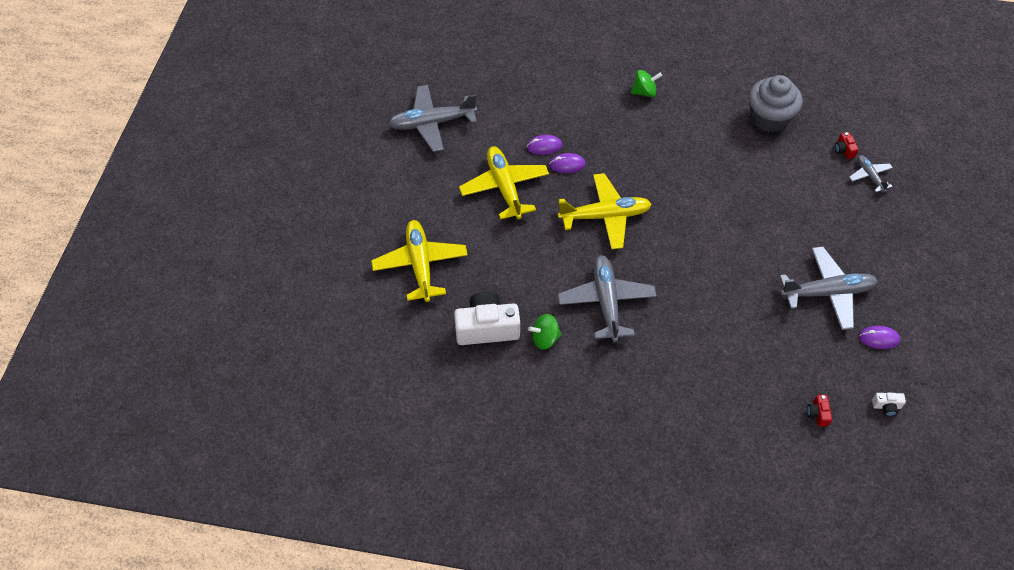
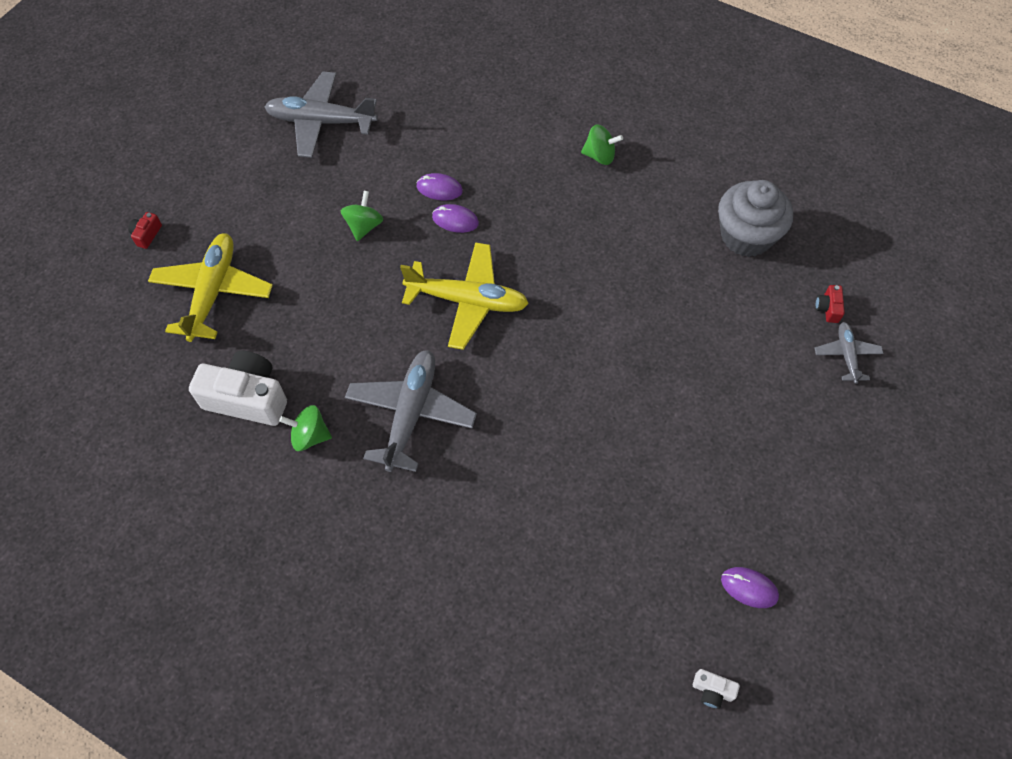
camera: 20 degrees right, 5 degrees up
yellow plane [459,146,549,219] -> green spinning top [341,191,383,241]
grey plane [779,246,878,330] -> none
red camera [807,395,832,426] -> red camera moved to [128,212,162,249]

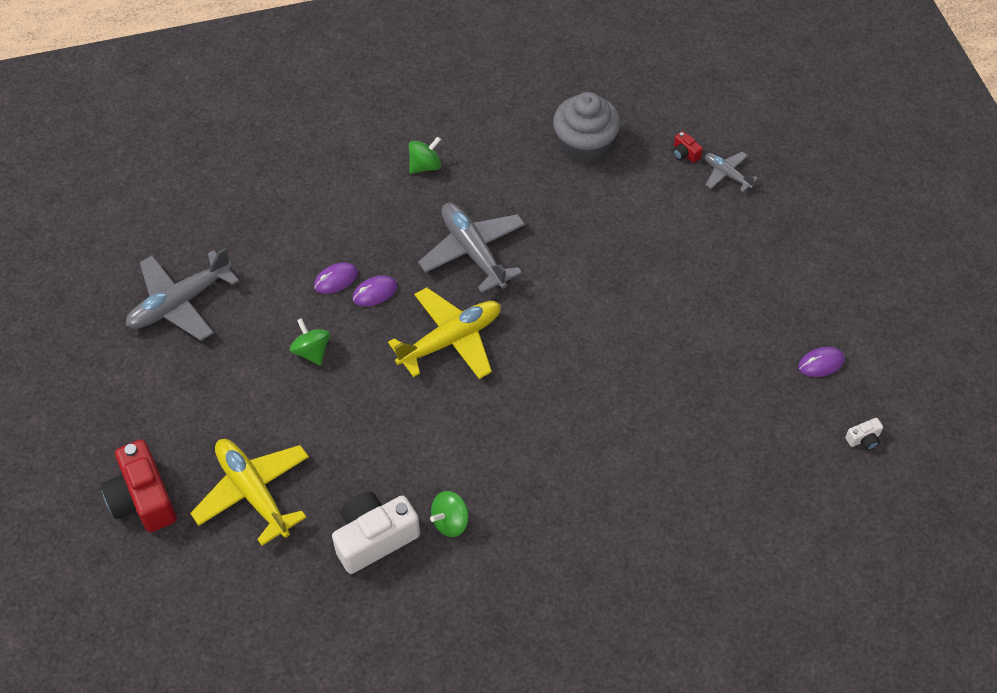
camera: 45 degrees left, 5 degrees down
red camera [128,212,162,249] -> red camera [101,439,177,532], size x2.33
grey plane [345,350,477,472] -> grey plane moved to [418,203,525,293]

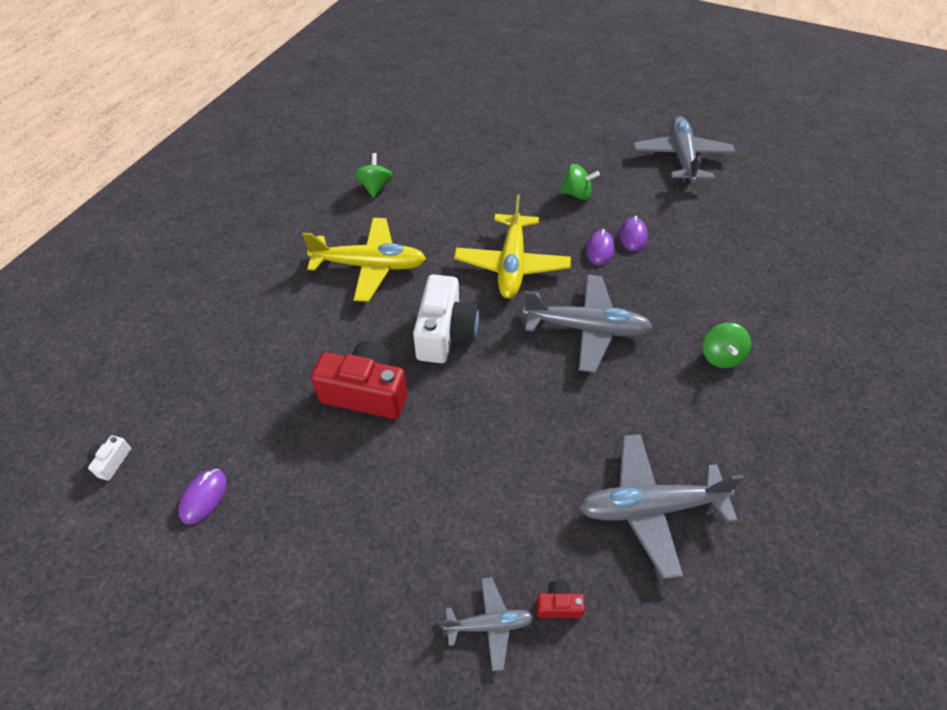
camera: 130 degrees right, 5 degrees down
red camera [101,439,177,532] -> red camera moved to [311,342,407,419]
yellow plane [190,439,309,546] -> yellow plane moved to [302,218,426,302]
white camera [332,492,420,574] -> white camera moved to [413,274,479,363]
grey cupcake [553,92,620,164] -> grey plane [579,434,744,579]

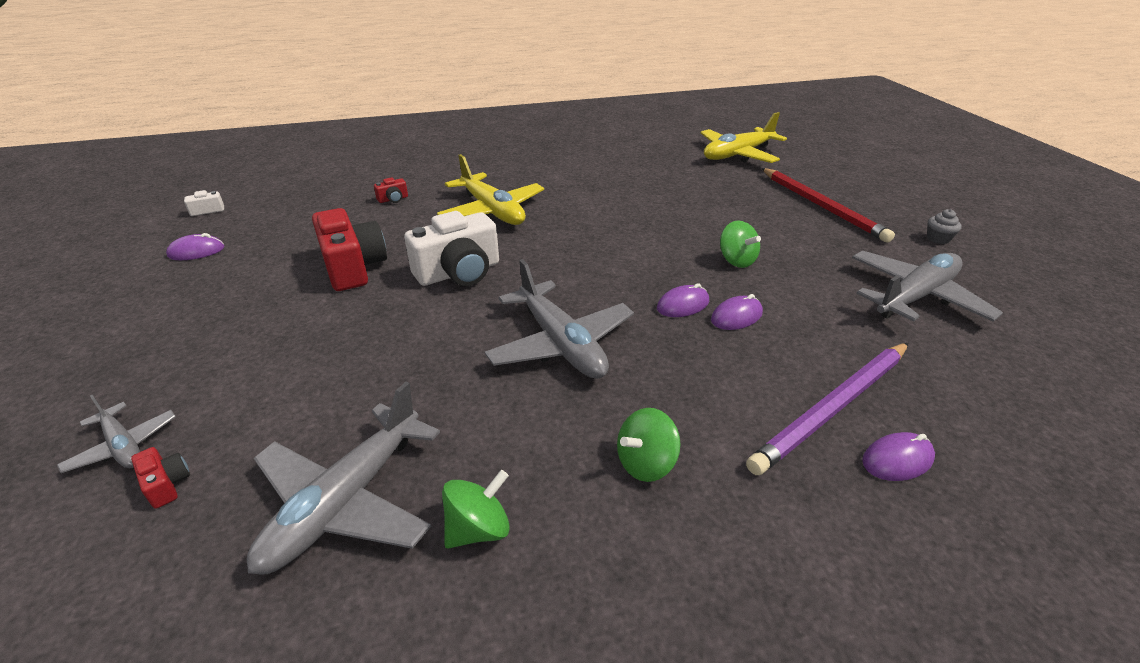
camera: 50 degrees right, 15 degrees down
green spinning top [355,153,393,198] -> green spinning top moved to [442,470,510,549]
yellow plane [454,194,571,299] -> yellow plane moved to [701,112,787,163]
grey plane [579,434,744,579] -> grey plane turned 105 degrees counterclockwise [247,382,440,575]
none -> red camera [374,177,408,203]
none -> purple pencil [746,343,908,475]
none -> red pencil [761,168,895,242]
none -> purple mouse [862,432,935,481]
none -> grey cupcake [927,209,962,244]

